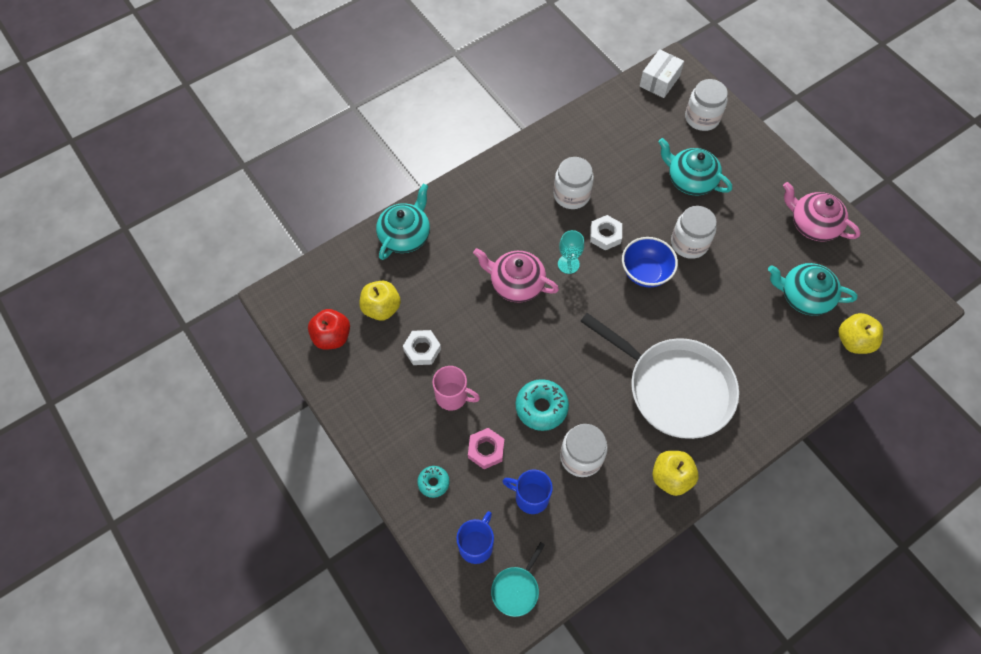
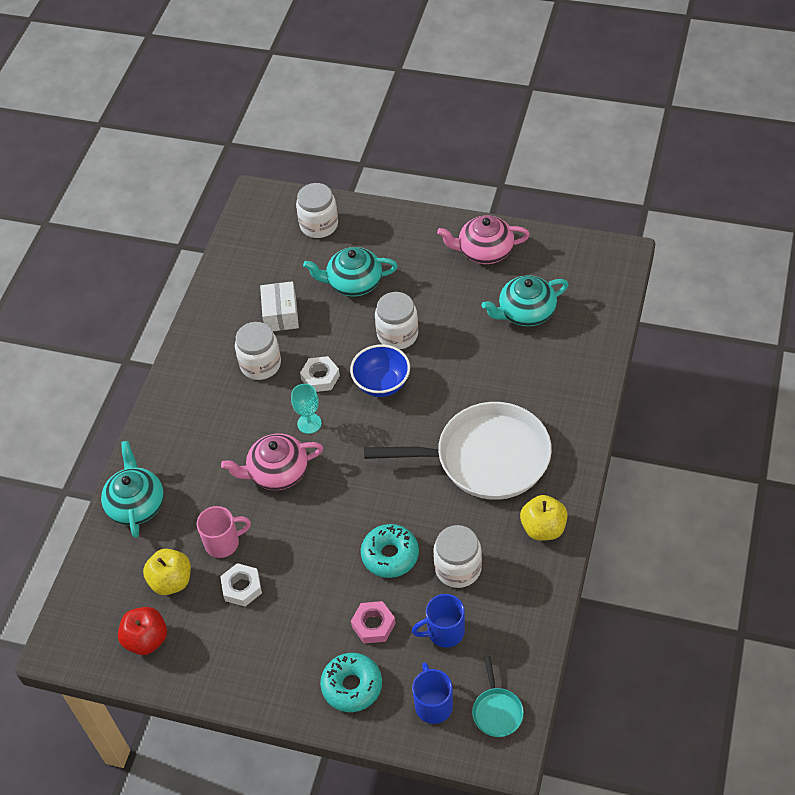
camera: 35 degrees left, 10 degrees down
turquoise donut [417,466,450,498] -> turquoise donut [320,653,382,712], size x1.72
pink mug [432,366,480,411] -> pink mug moved to [196,506,251,558]
white box [640,49,684,98] -> white box moved to [260,281,299,331]
yellow apple [839,313,883,354] -> none

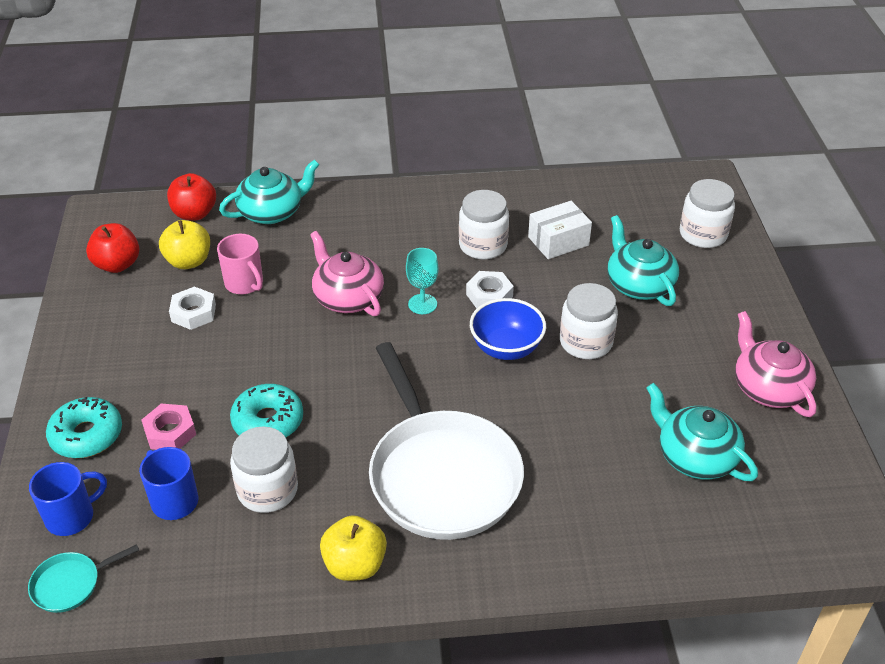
camera: 65 degrees right, 10 degrees down
none -> red apple [167,173,216,220]

